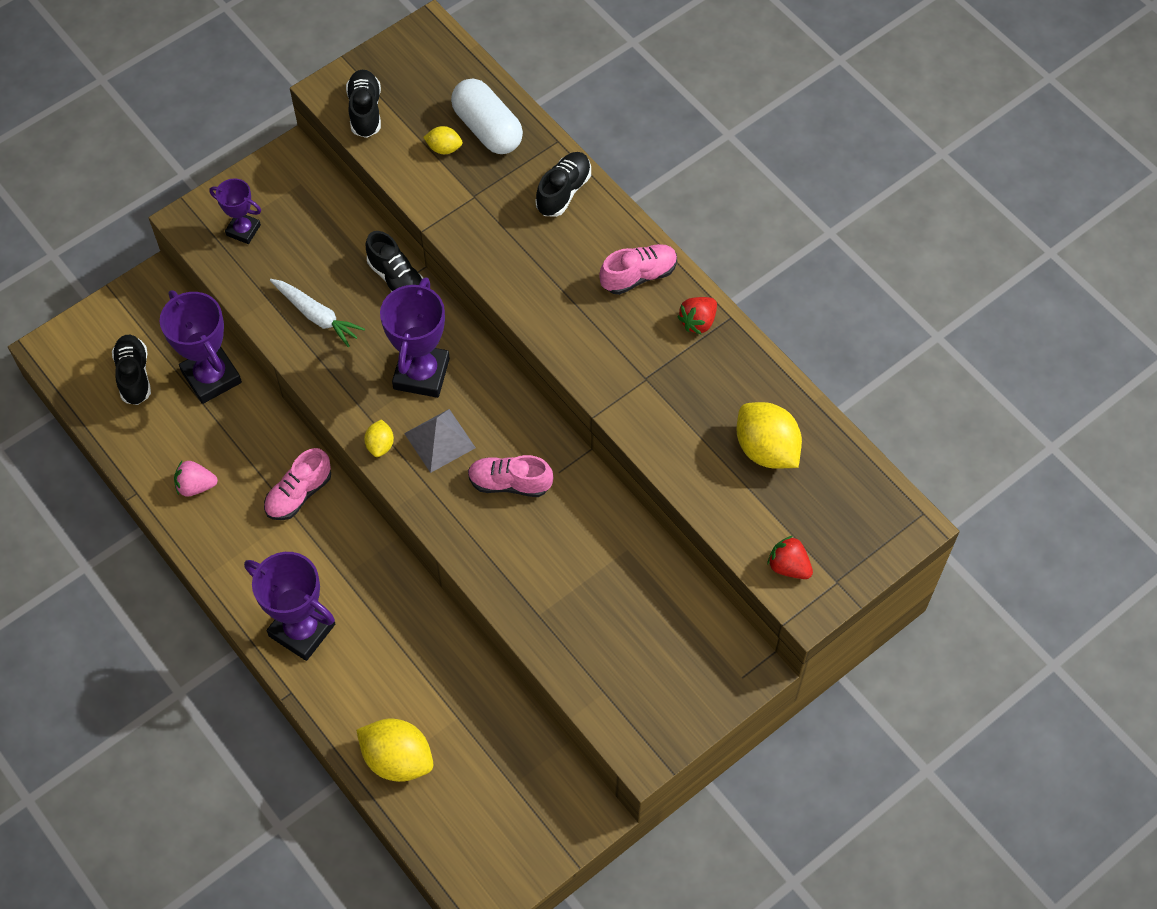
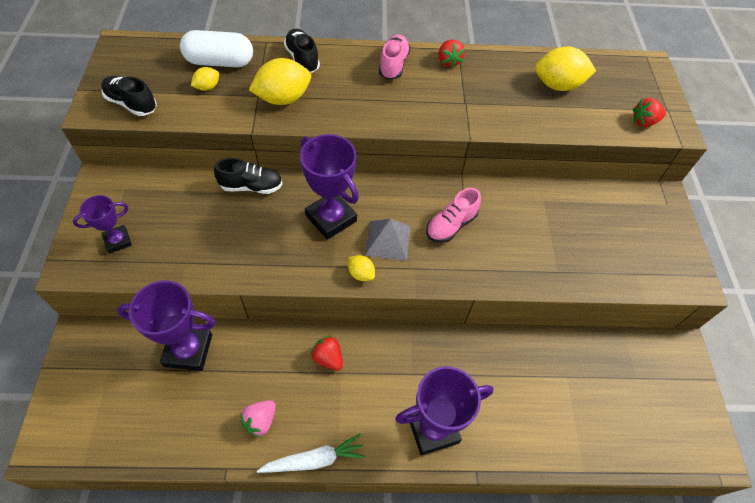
camera: 55 degrees left, 5 degrees down
black shoe [112,335,151,405] -> none
pink shoe [264,448,331,520] -> red strawberry [310,336,343,371]
white carrot [270,279,365,347] -> white carrot moved to [257,434,366,473]
yellow lemon [356,719,433,782] -> yellow lemon moved to [249,58,311,105]

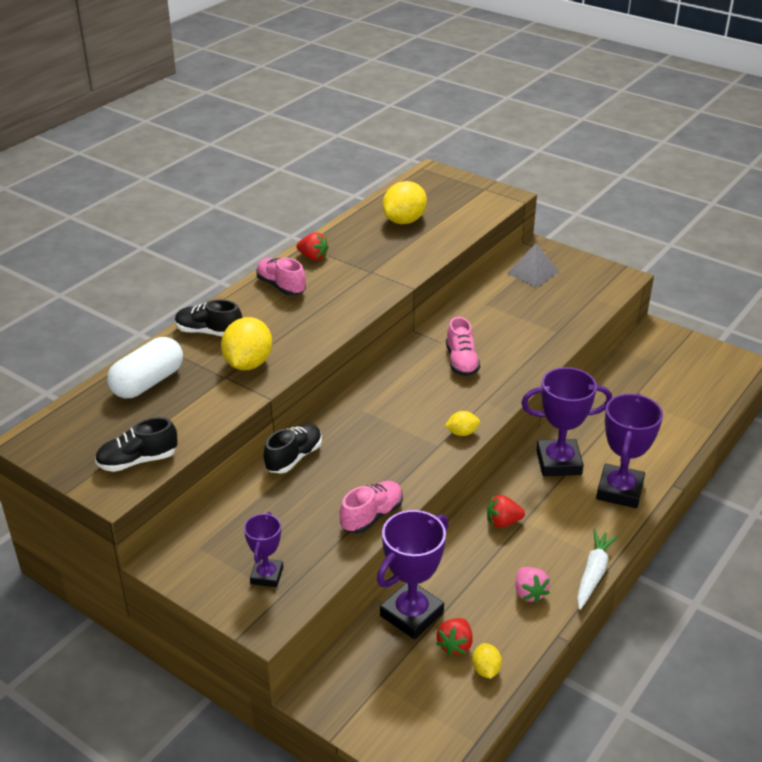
camera: 50 degrees left, 20 degrees down
yellow lemon [191,67,219,91] -> yellow lemon moved to [472,643,502,679]
purple trophy [300,134,359,240] -> purple trophy moved to [521,367,612,476]
grey pyramid [365,219,411,261] -> grey pyramid moved to [507,244,559,287]
red strawberry [633,98,666,127] -> red strawberry moved to [436,618,473,656]
none -> pink shoe [340,481,403,534]

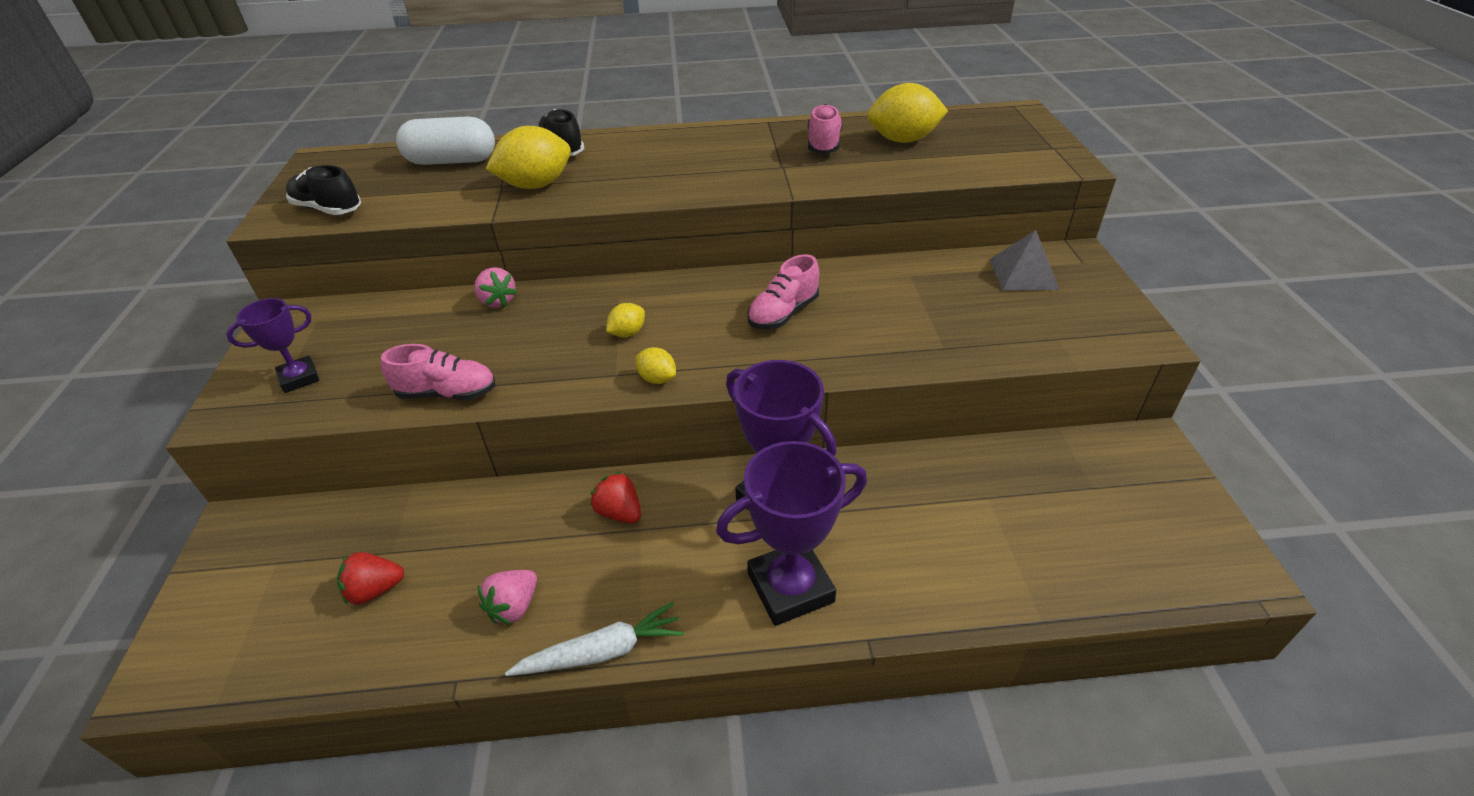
camera: 50 degrees right, 5 degrees up
pink shoe [256,258,306,296] -> pink shoe moved to [808,104,843,154]
black shoe [264,424,322,473] -> pink strawberry [474,267,517,308]
red strawberry [296,232,329,261] -> none
purple trophy [377,510,448,639] -> none
yellow lemon [472,643,502,679] -> yellow lemon moved to [606,303,645,337]

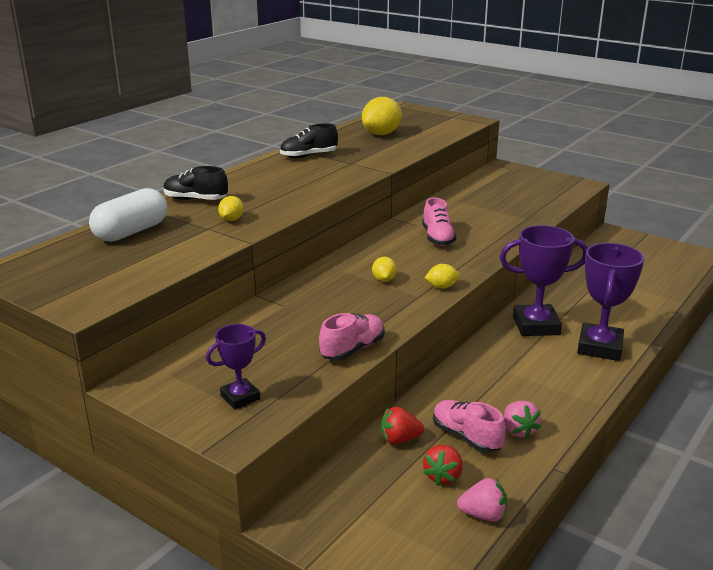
camera: 50 degrees left, 15 degrees down
purple trophy [226,298,319,393] -> purple trophy turned 45 degrees clockwise [206,324,266,409]
black shoe [286,165,361,215] -> black shoe moved to [280,123,338,158]
pink strawberry [474,267,517,308] -> pink strawberry moved to [457,478,507,522]
yellow lemon [486,126,571,189] -> yellow lemon [218,196,244,221], size x0.51
white carrot [505,602,684,676] -> none
red strawberry [590,471,641,523] -> red strawberry moved to [381,406,424,445]
pink shoe [808,104,843,154] -> pink shoe moved to [433,400,506,453]
grey pyramid [989,230,1060,291] -> none

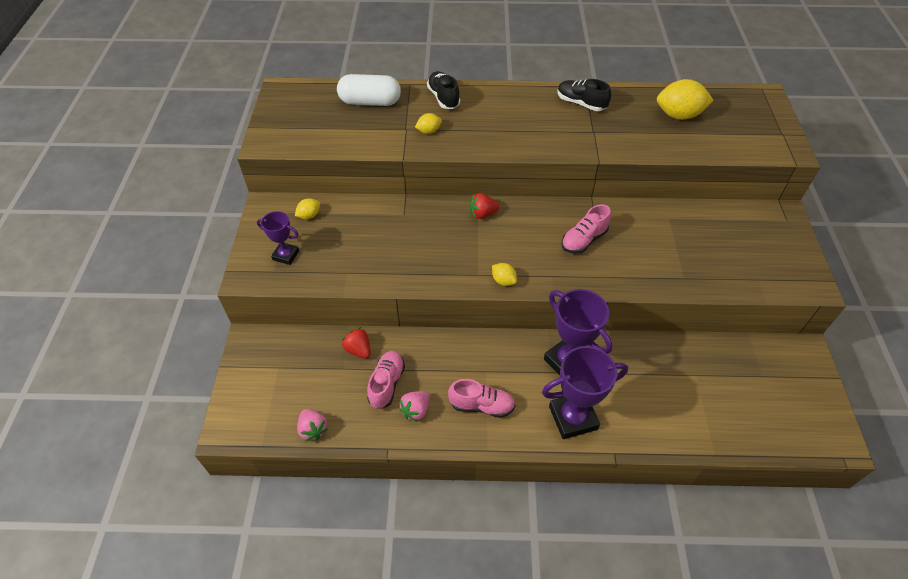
camera: 55 degrees right, 25 degrees up
pink shoe [319,313,385,360] -> pink shoe moved to [448,379,516,418]
yellow lemon [372,257,397,282] -> yellow lemon moved to [295,198,320,219]
red strawberry [423,445,463,486] -> red strawberry moved to [470,193,499,219]

